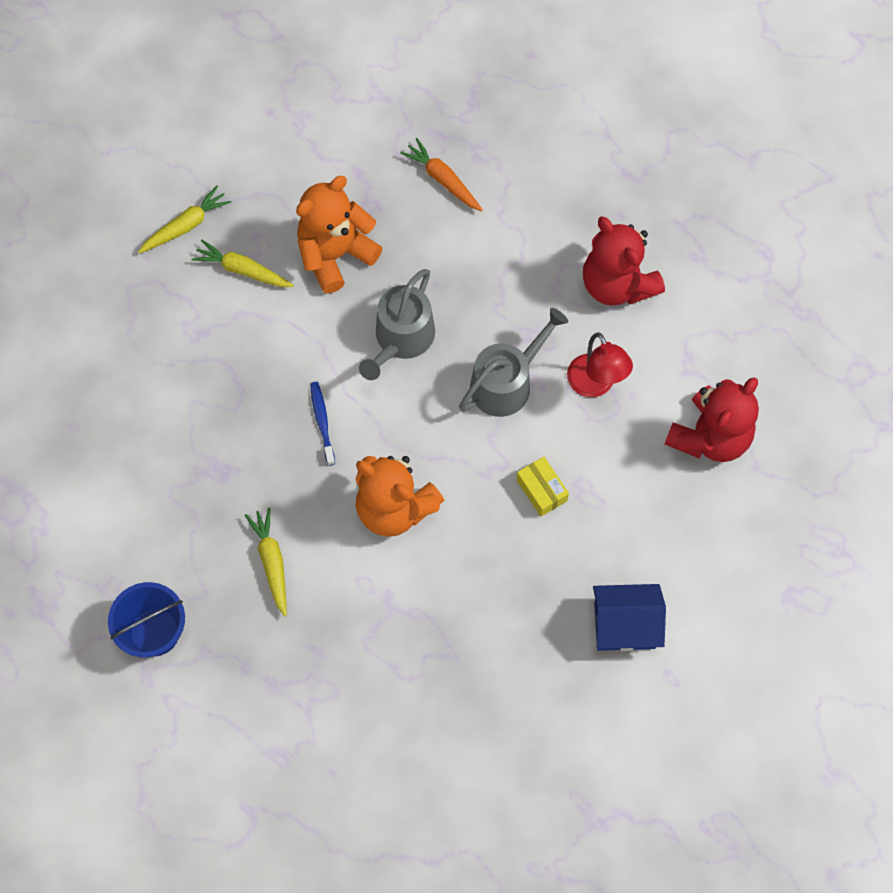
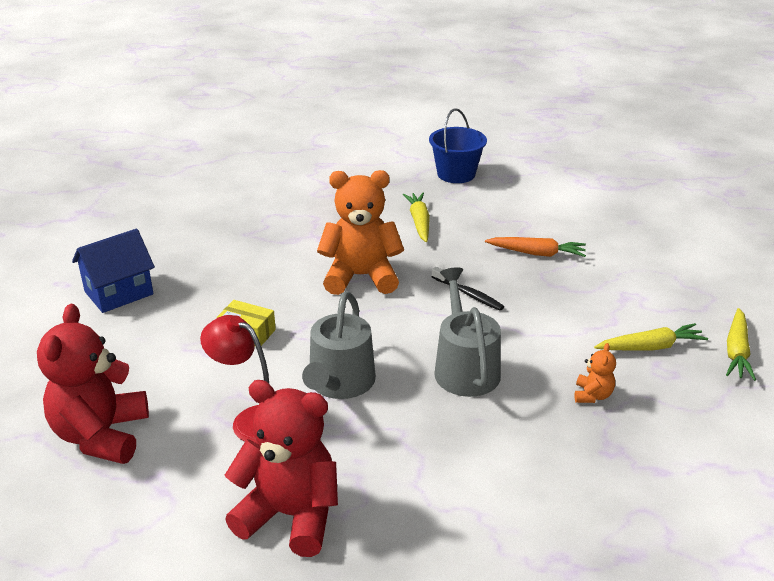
camera: 145 degrees right, 35 degrees down
yellow carrot [245,508,287,616] -> yellow carrot turned 135 degrees counterclockwise [403,193,430,242]
orange teddy bear [296,176,382,293] -> orange teddy bear [575,343,616,403], size x0.44
blue toothbrush [310,382,335,466] -> black toothbrush [432,267,504,311]
orange carrot [400,138,483,211] -> orange carrot moved to [485,237,586,257]

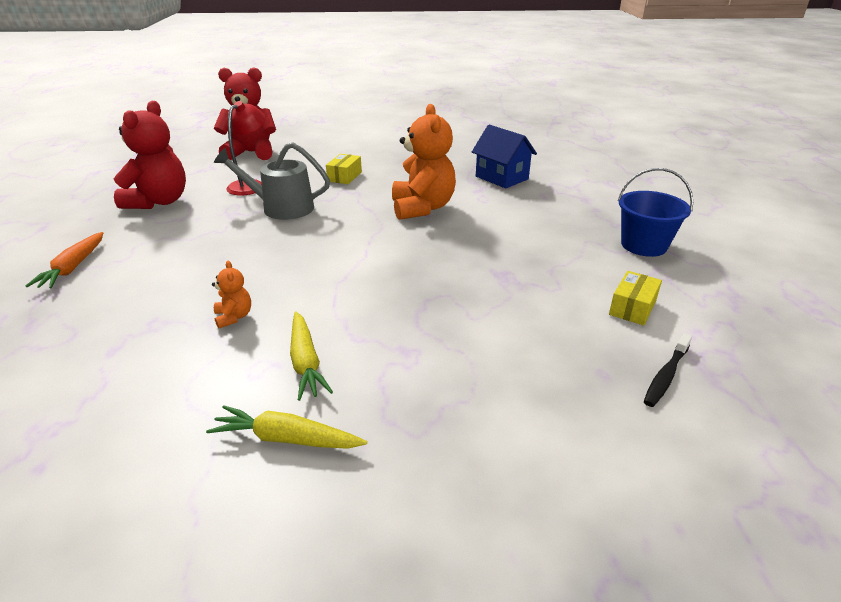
camera: 85 degrees right, 0 degrees up
blue house [72,229,155,313] -> blue house moved to [472,125,537,188]
yellow carrot [403,193,430,242] -> none
black toothbrush [432,267,504,311] -> black toothbrush moved to [643,333,692,407]
grey watering can [434,267,501,397] -> none
orange carrot [485,237,586,257] -> orange carrot moved to [25,232,103,288]
orange teddy bear [575,343,616,403] -> orange teddy bear turned 120 degrees counterclockwise [212,261,251,329]
none -> yellow box [609,271,662,326]

